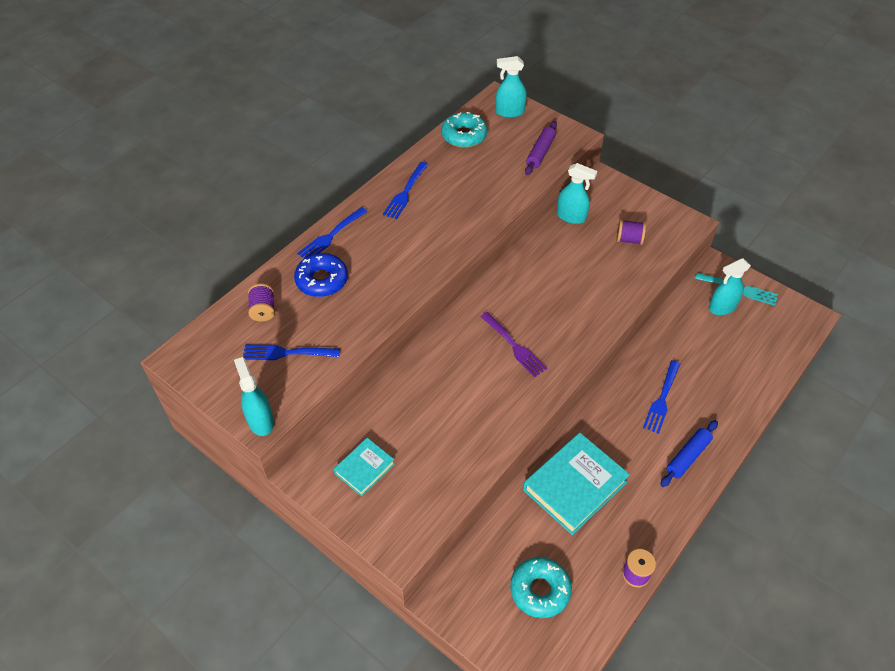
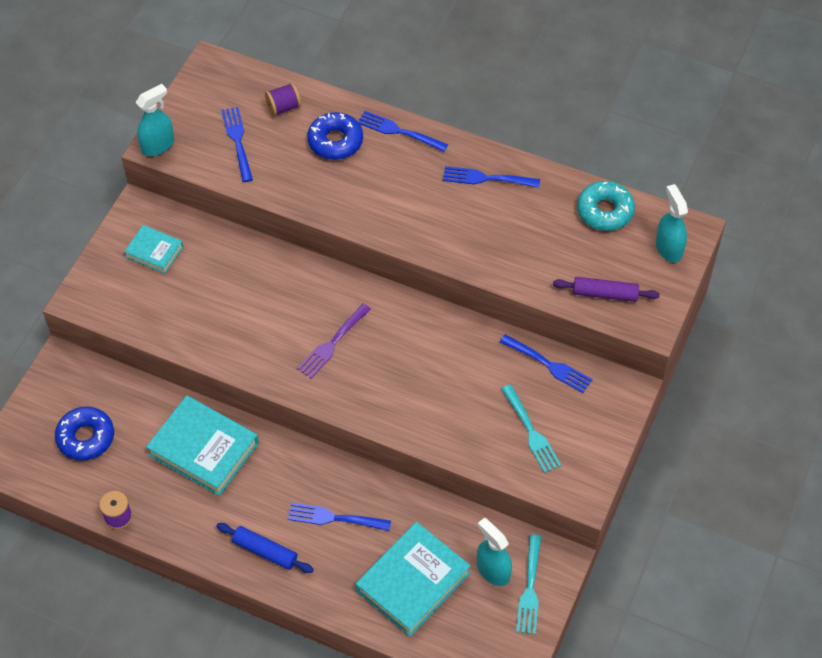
camera: 75 degrees right, 5 degrees up
turquoise donut [510,557,572,618] -> blue donut [55,406,114,461]
turquoise spray bottle [557,163,597,224] -> blue fork [500,334,593,393]
purple spool [616,220,646,245] -> turquoise fork [501,384,561,473]
none -> turquoise book [356,522,471,637]

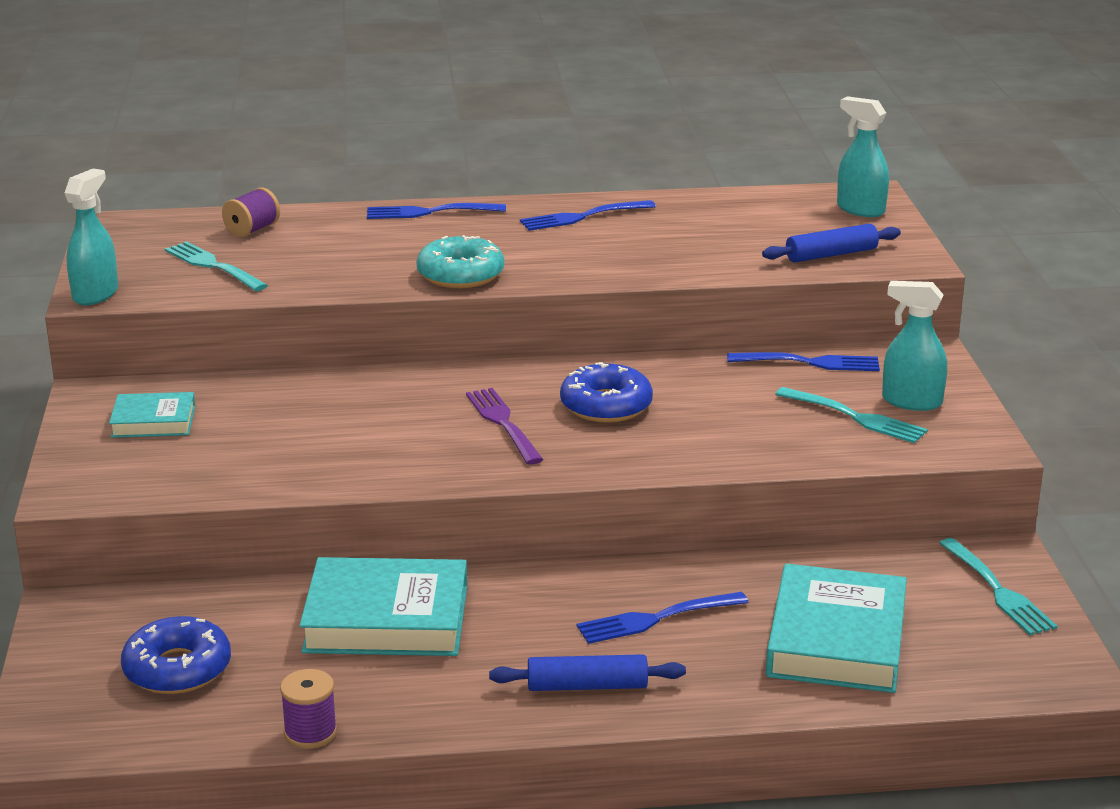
camera: 30 degrees left, 30 degrees down
blue fork [222,107,253,182] -> turquoise fork [165,241,268,291]
purple fork [297,303,371,378] -> purple fork turned 150 degrees clockwise [466,388,544,464]
blue donut [307,112,363,160] -> blue donut moved to [560,362,653,423]
turquoise spray bottle [477,518,512,586] -> turquoise spray bottle moved to [882,281,947,411]
purple rolling pin [553,277,660,302] -> blue rolling pin [762,224,901,262]
turquoise donut [577,181,635,231] -> turquoise donut moved to [416,235,504,288]

